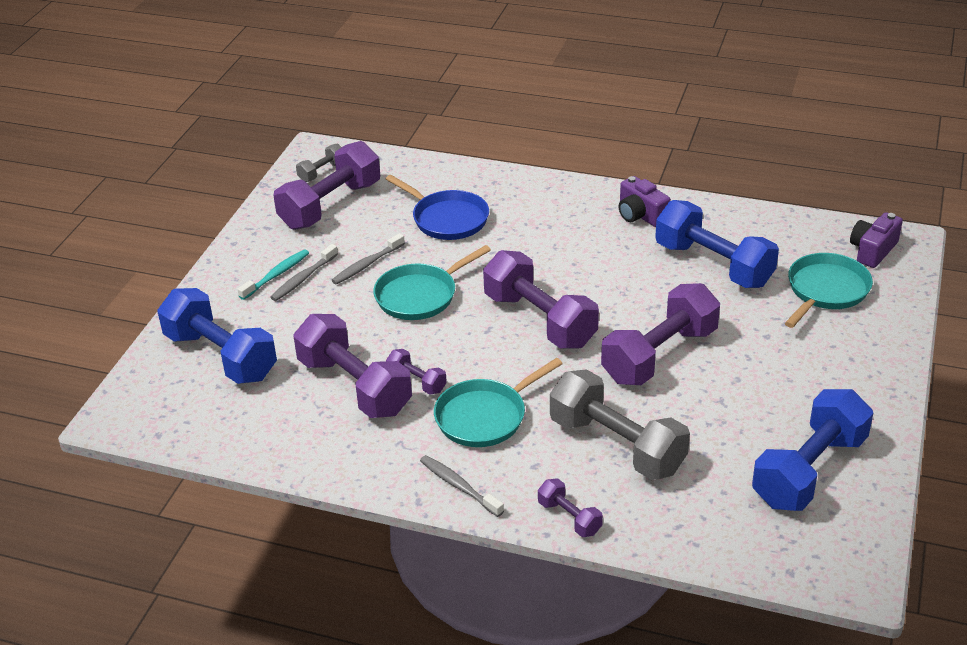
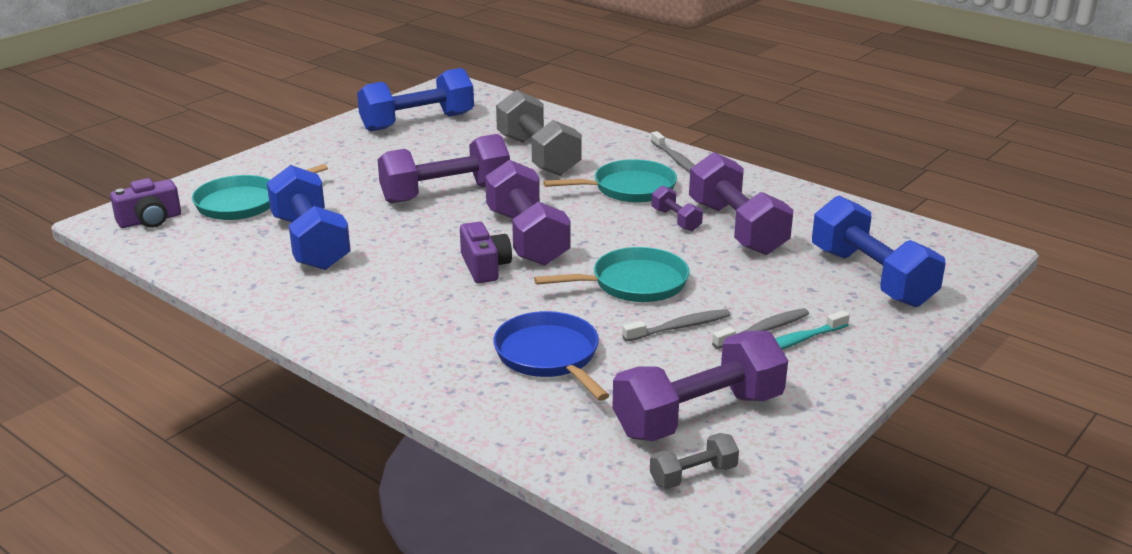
camera: 160 degrees left, 10 degrees down
purple dumbbell [538,478,603,537] -> none
purple camera [619,176,671,227] -> purple camera moved to [460,222,512,283]

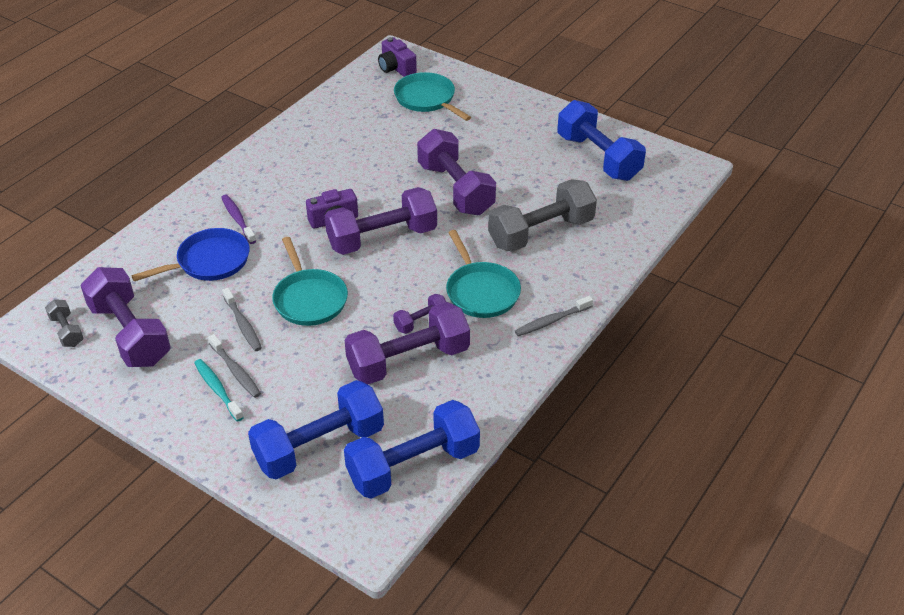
camera: 85 degrees right, 15 degrees up
blue dumbbell [267,165,351,270] -> blue dumbbell moved to [344,400,480,498]
none -> purple toothbrush [221,195,256,244]

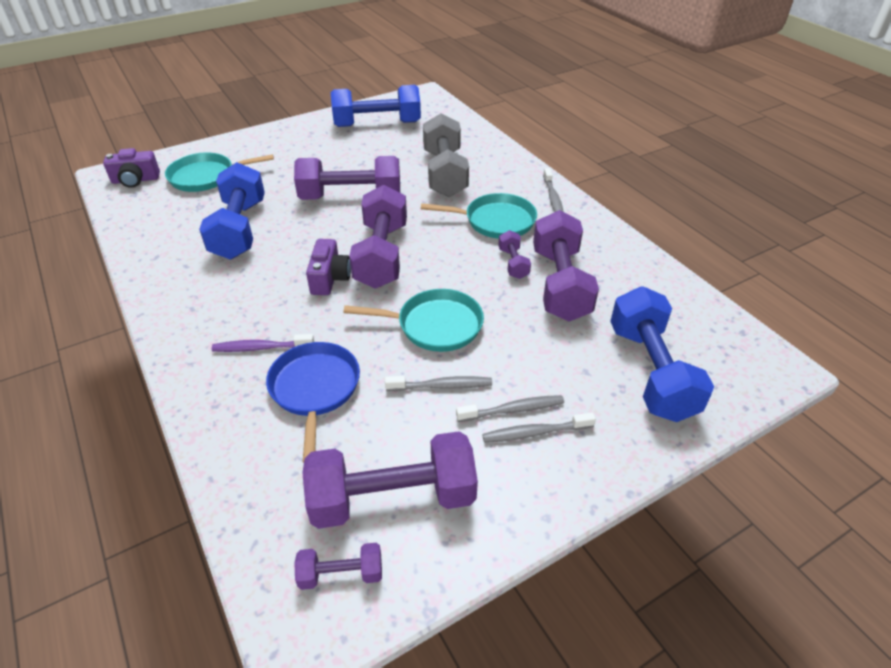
camera: 65 degrees left, 0 degrees up
grey dumbbell [45,299,84,347] -> purple dumbbell [295,543,382,590]
turquoise toothbrush [194,359,244,422] -> grey toothbrush [482,412,596,443]
blue dumbbell [344,400,480,498] -> blue dumbbell moved to [199,162,265,259]

